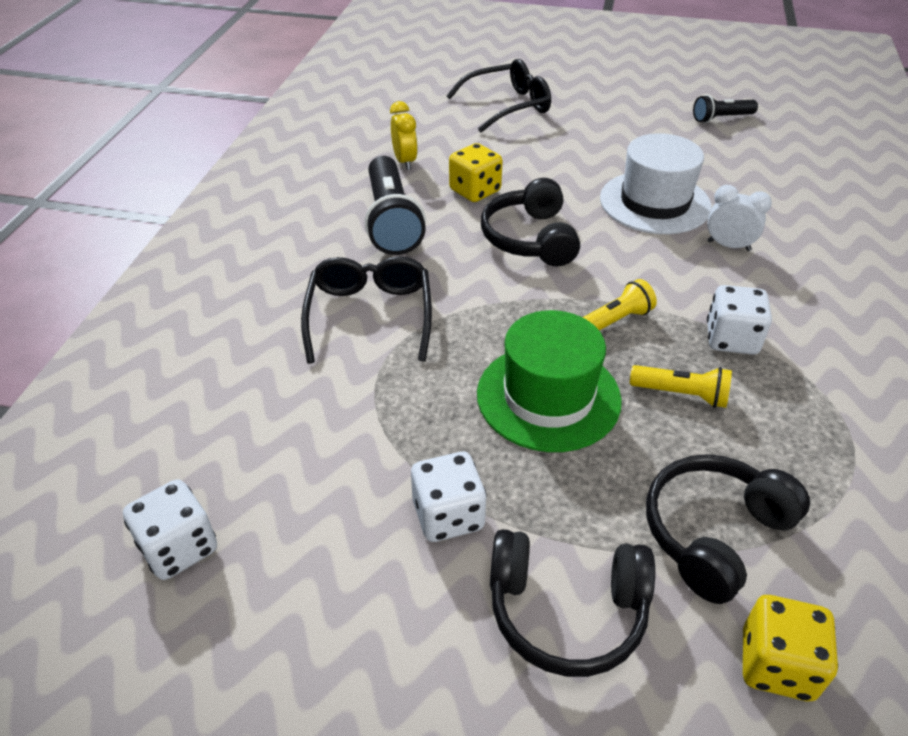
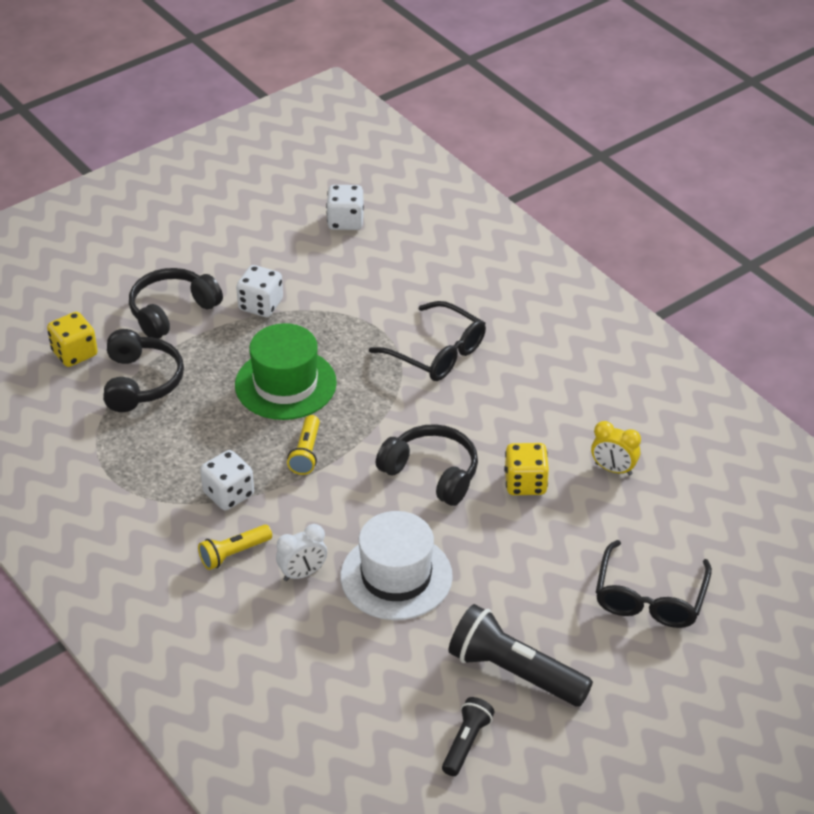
camera: 130 degrees right, 0 degrees up
black flashlight [365,156,426,255] -> black flashlight moved to [448,604,593,706]
yellow flashlight [630,365,732,408] -> yellow flashlight moved to [198,525,272,570]

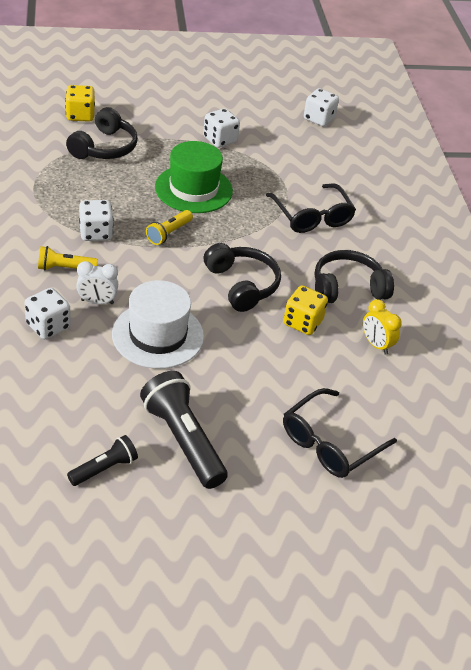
camera: 25 degrees right, 0 degrees up
black headphones [129,268,223,339] -> black headphones moved to [315,250,394,303]
none -> white dice [25,288,71,339]

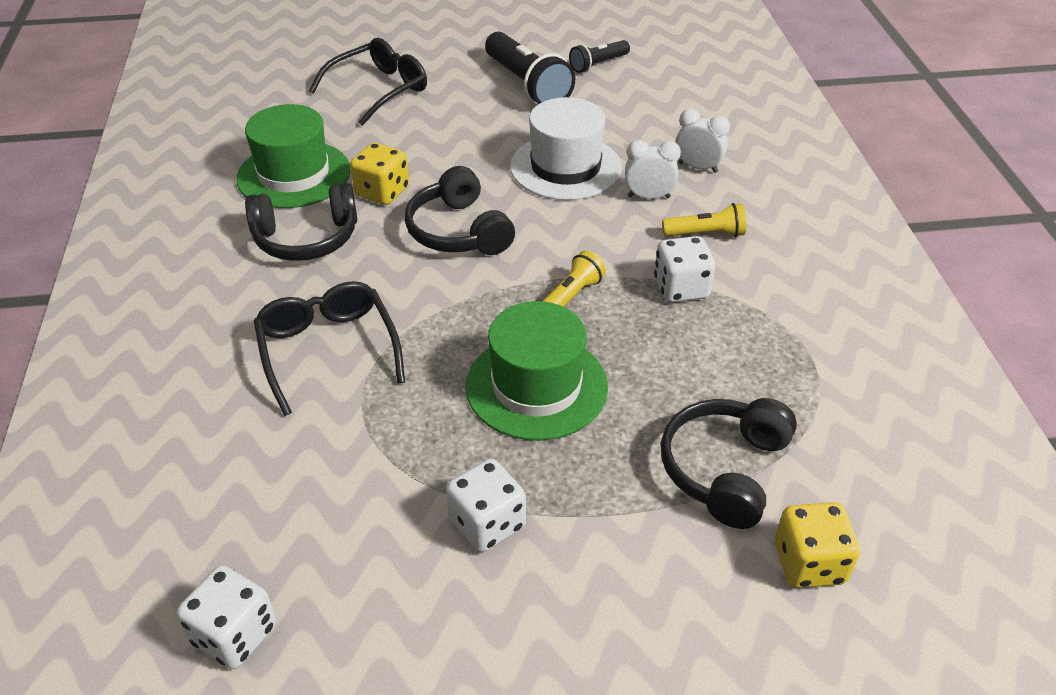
camera: 175 degrees left, 0 degrees up
white dice [25,288,71,339] -> white clock [675,109,730,173]
yellow clock [363,299,402,355] -> green hat [236,104,351,208]

